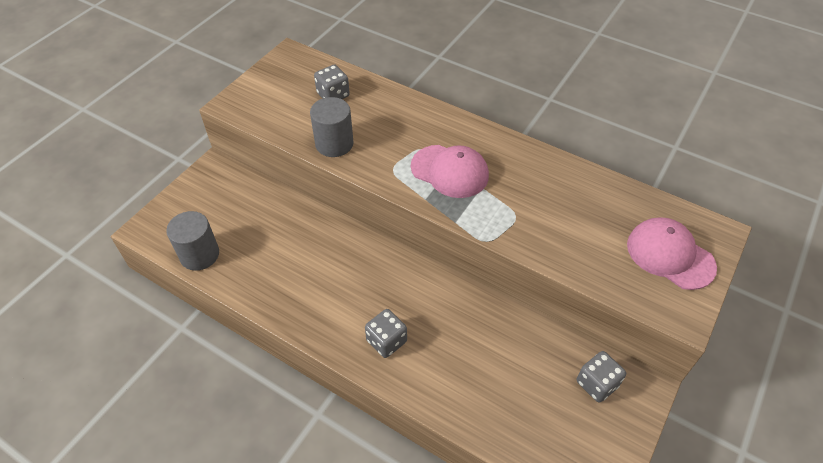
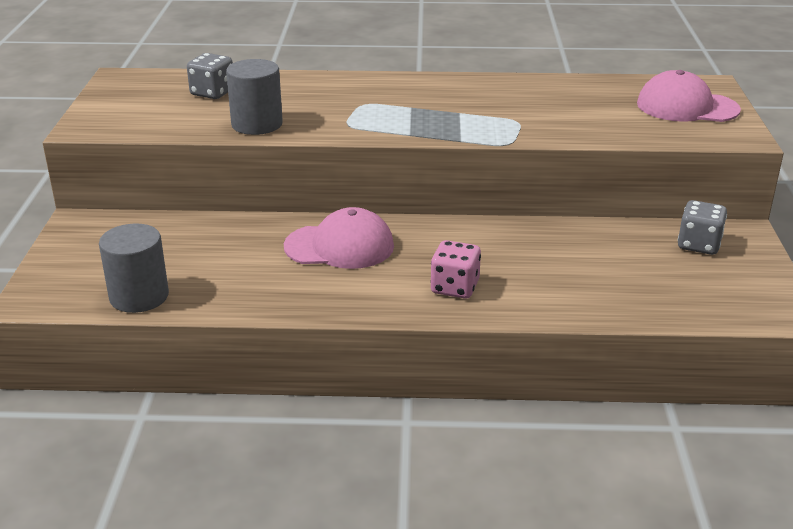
camera: 30 degrees left, 20 degrees down
grey dice [365,309,407,358] -> pink dice [430,240,481,299]
pink cap [411,145,489,198] -> pink cap moved to [284,207,394,269]

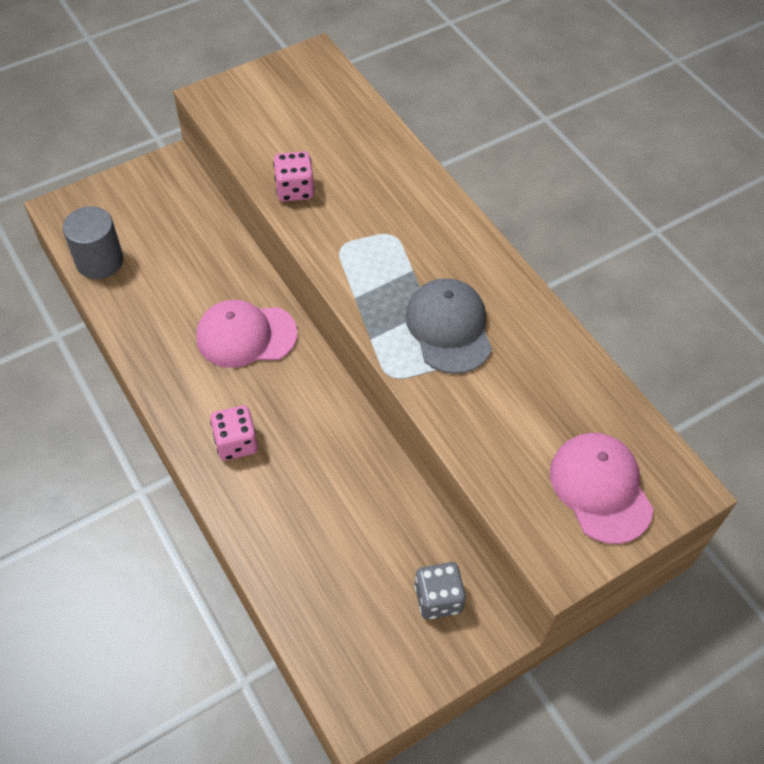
camera: 55 degrees right, 25 degrees up
grey dice [187,53,233,99] -> none
grey cylinder [226,59,283,135] -> pink dice [273,151,314,202]
pink cap [284,207,394,269] -> pink cap turned 120 degrees clockwise [196,300,298,368]
none -> grey cap [405,278,492,374]

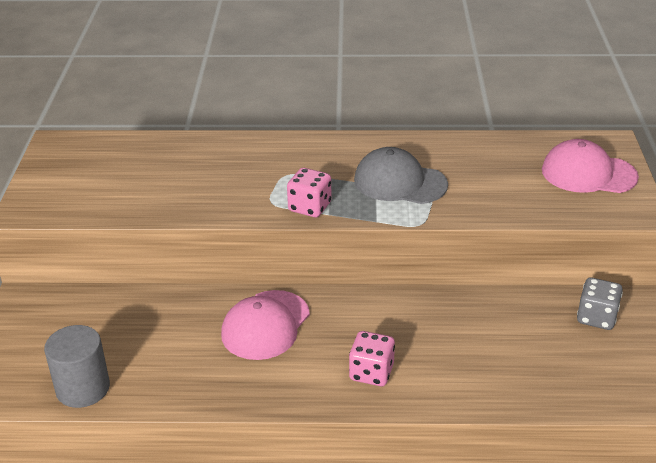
camera: 55 degrees left, 20 degrees down
pink dice [273,151,314,202] -> pink dice moved to [287,168,331,217]

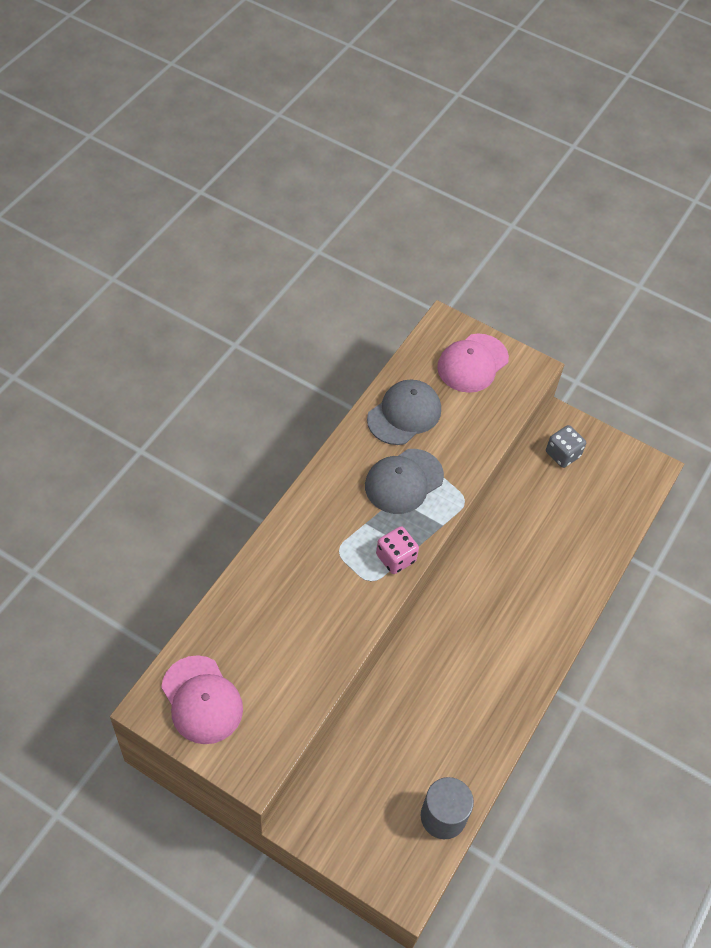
camera: 65 degrees left, 20 degrees up
pink cap [221,290,310,360] -> pink cap moved to [161,655,243,744]
pink dice [349,331,395,386] -> none
none -> grey cap [367,380,441,445]

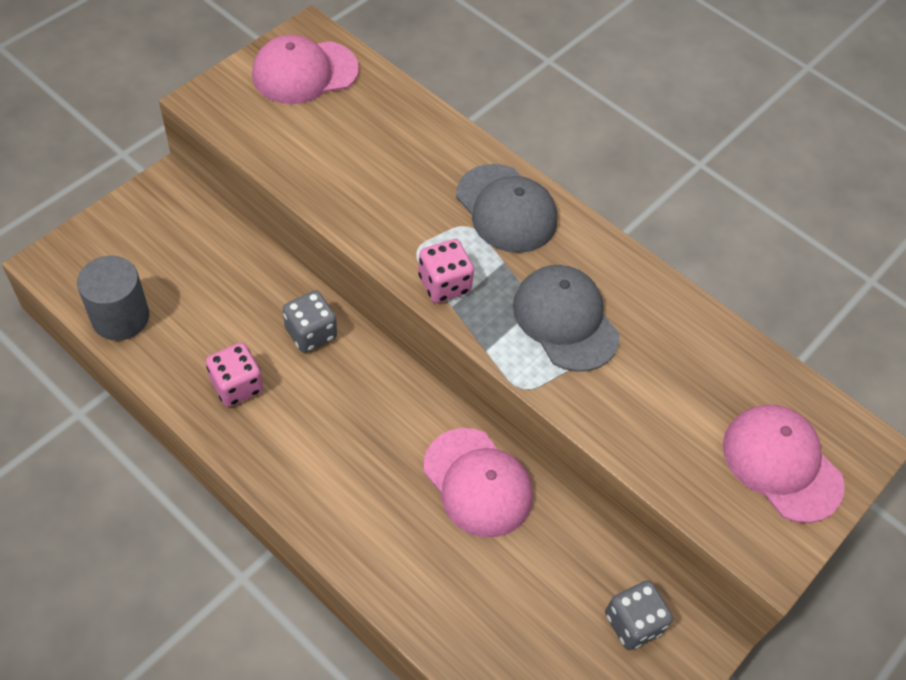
camera: 100 degrees right, 0 degrees up
grey cap [367,380,441,445] -> grey cap moved to [456,164,557,253]
none -> pink dice [206,343,263,407]
none -> grey dice [283,290,337,353]
none -> pink cap [424,428,533,537]

